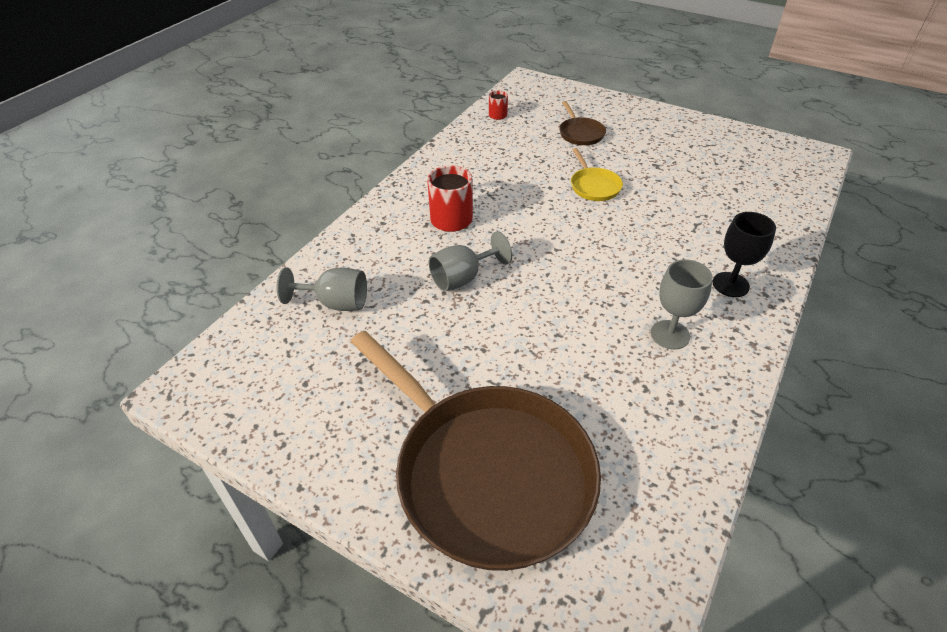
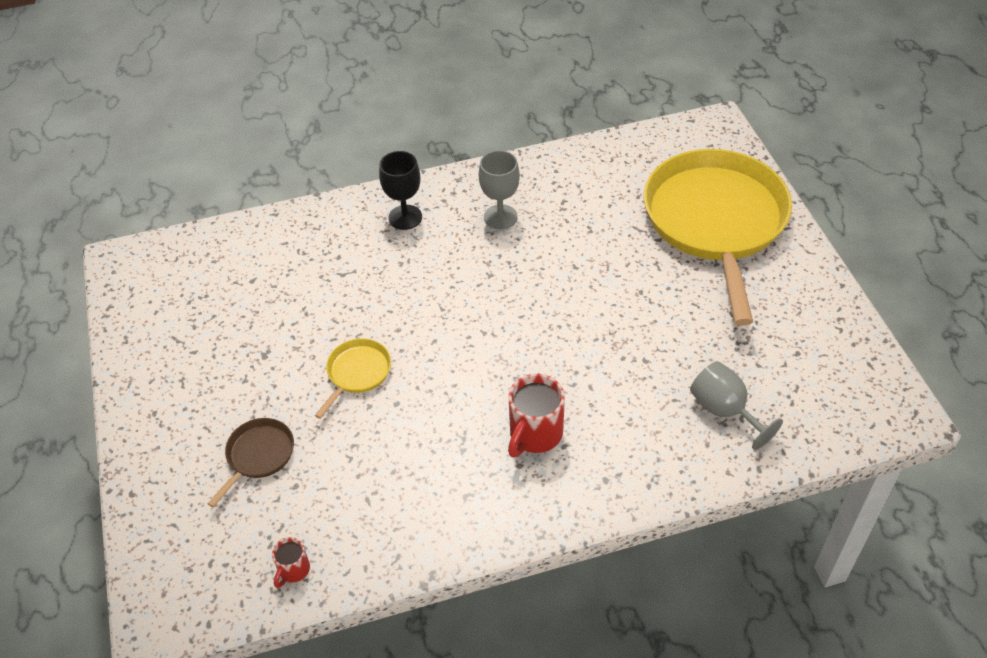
camera: 135 degrees left, 5 degrees up
brown pan [351,331,601,571] -> yellow pan [644,149,792,326]
grey goblet [429,231,512,291] -> none

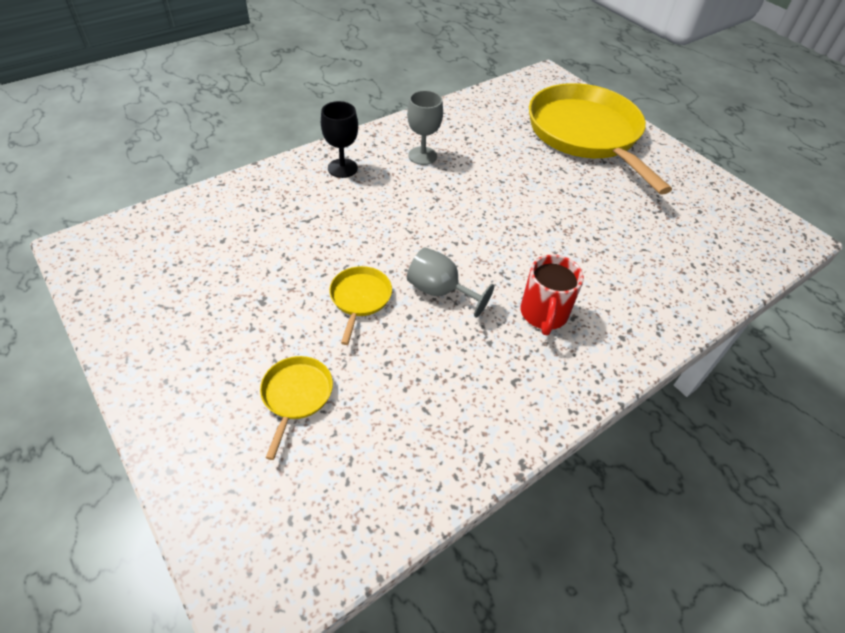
camera: 25 degrees left, 0 degrees up
brown pan [208,418,294,508] -> yellow pan [260,356,333,460]
red mug [272,537,310,588] -> none
grey goblet [690,361,783,450] -> grey goblet moved to [407,247,494,318]

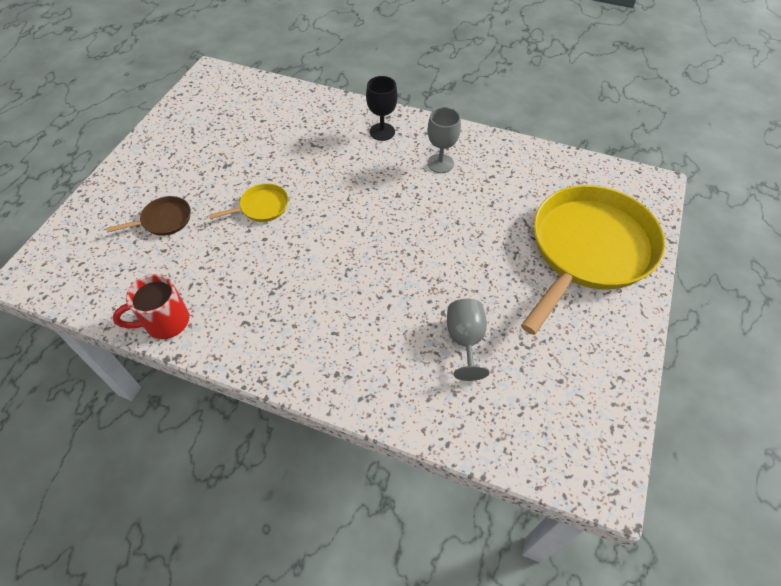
camera: 60 degrees right, 5 degrees up
yellow pan [260,356,333,460] -> brown pan [106,196,191,236]
grey goblet [407,247,494,318] -> grey goblet moved to [447,299,490,381]
red mug [520,254,584,335] -> red mug moved to [112,274,189,339]

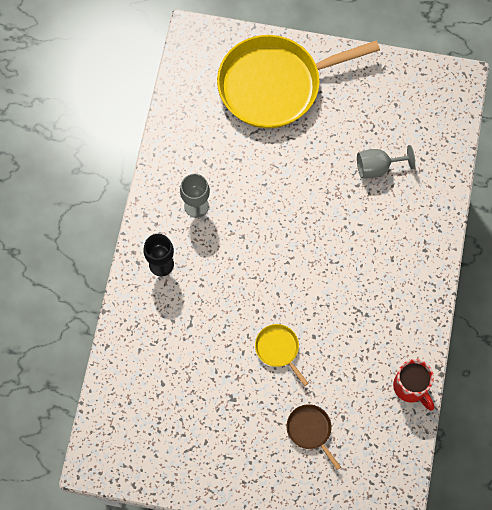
camera: 100 degrees left, 15 degrees up
yellow pan [521,185,665,335] -> yellow pan turned 45 degrees counterclockwise [217,35,380,128]

